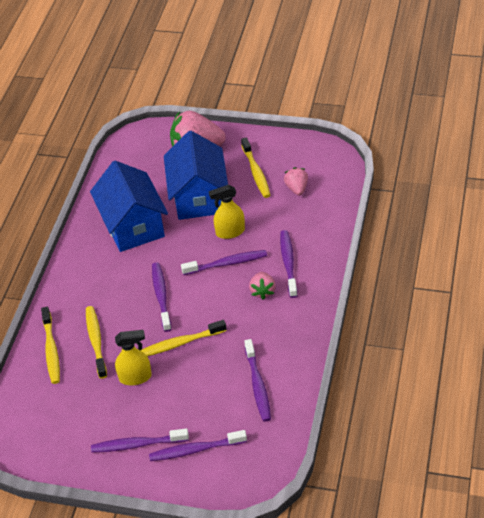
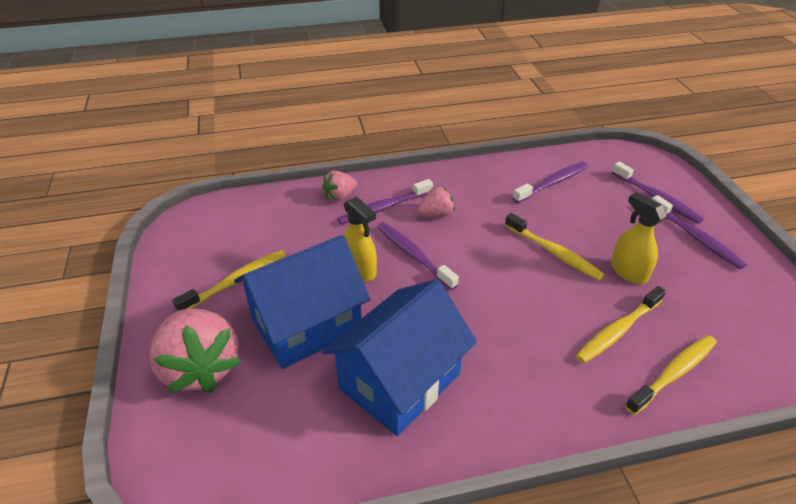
camera: 120 degrees left, 5 degrees down
purple toothbrush [152,263,172,332] -> none
pink strawberry [284,167,308,196] -> pink strawberry moved to [322,171,357,201]

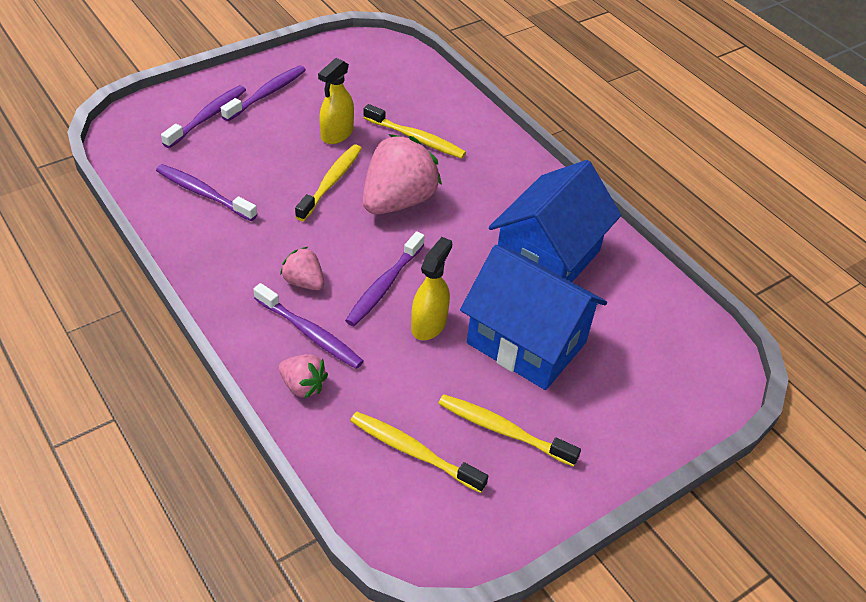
camera: 115 degrees left, 5 degrees up
pink strawberry [149,308,241,393] -> pink strawberry moved to [363,134,442,215]
blue house [322,279,477,436] -> blue house turned 75 degrees counterclockwise [489,160,621,282]
yellow toothbrush [625,335,717,415] -> yellow toothbrush moved to [350,412,488,493]

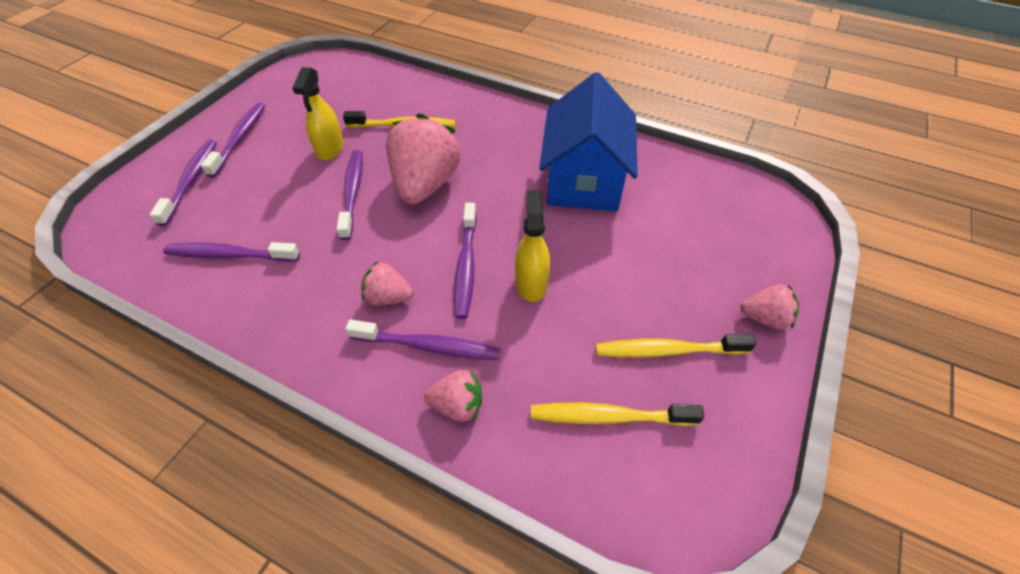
camera: 25 degrees left, 5 degrees up
yellow toothbrush [295,144,362,221] -> purple toothbrush [337,150,363,240]
blue house [460,245,607,390] -> none
none -> pink strawberry [740,284,799,330]

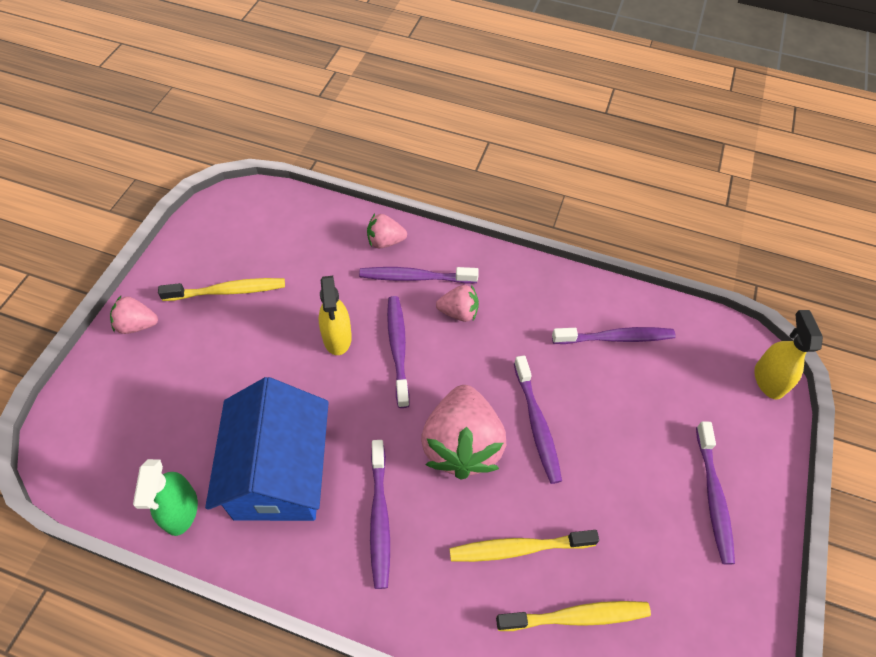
camera: 170 degrees right, 5 degrees up
purple toothbrush [150,139,217,226] -> purple toothbrush moved to [370,440,390,589]
yellow spray bottle [292,67,344,160] -> yellow spray bottle moved to [754,310,823,400]
yellow toothbrush [531,402,704,426] -> yellow toothbrush moved to [496,601,651,631]
none -> green spray bottle [133,459,198,536]

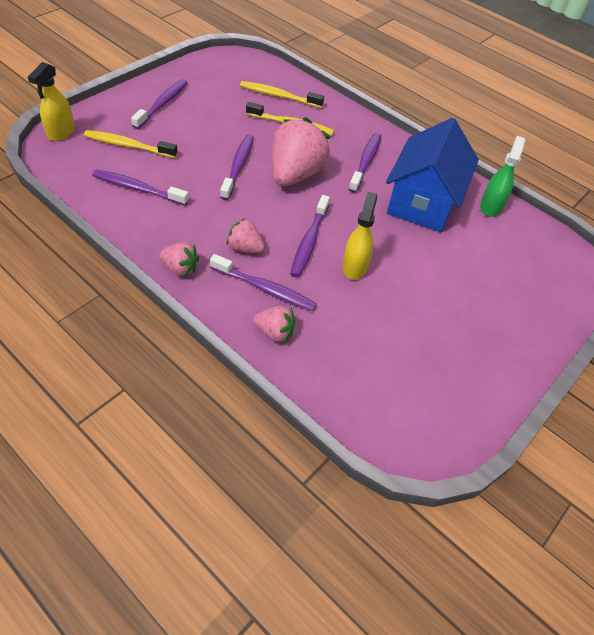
camera: 160 degrees left, 5 degrees down
pink strawberry [110,296,158,334] -> pink strawberry moved to [160,242,199,276]
yellow toothbrush [158,278,285,301] -> yellow toothbrush moved to [84,130,178,158]

